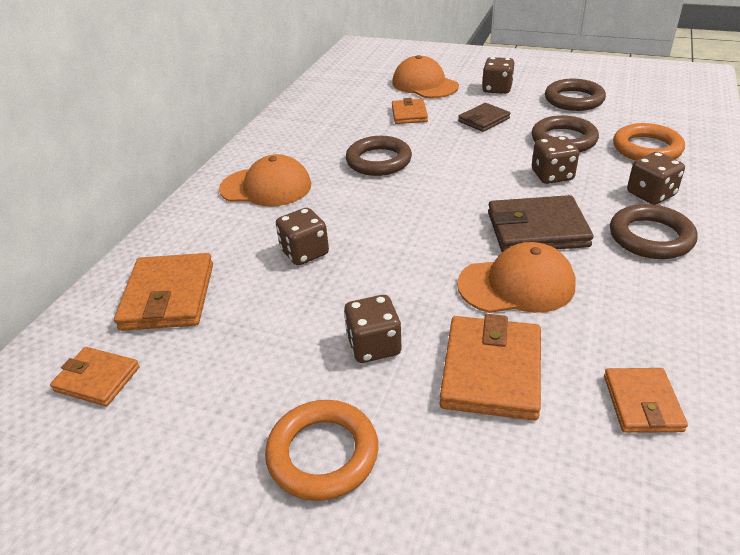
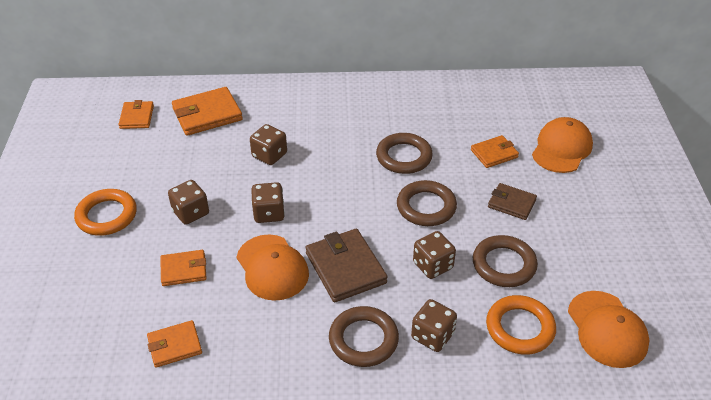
camera: 65 degrees right, 5 degrees up
orange cap [219,154,311,207] -> orange cap moved to [568,291,650,368]
orange wallet [440,314,541,421] -> orange wallet [160,250,207,286], size x0.61
brown dice [482,57,514,94] -> brown dice moved to [251,182,285,223]
brown ring [545,79,606,111] -> brown ring moved to [397,180,457,226]

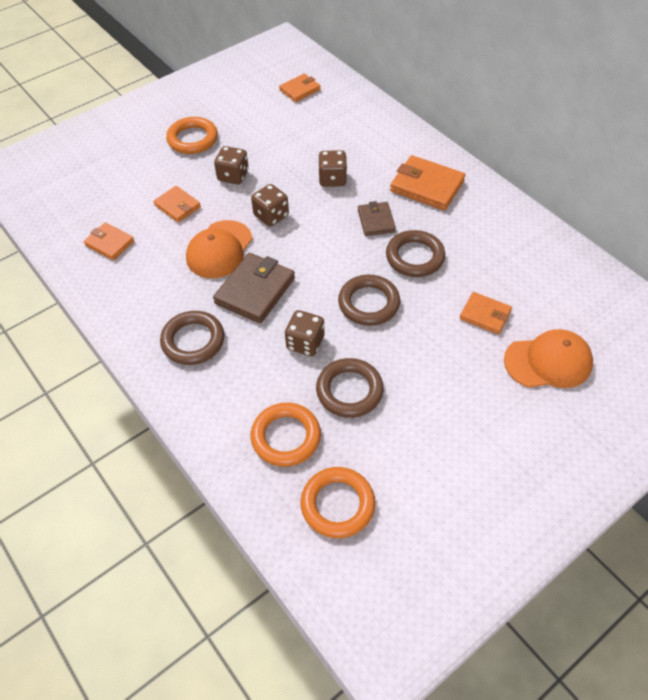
camera: 55 degrees right, 10 degrees up
orange wallet [172,87,243,136] -> orange wallet moved to [390,155,465,211]
brown dice [411,299,457,352] -> none
brown wallet [488,183,537,220] -> brown wallet moved to [358,201,396,236]
orange cap [568,291,650,368] -> orange ring [301,467,375,538]

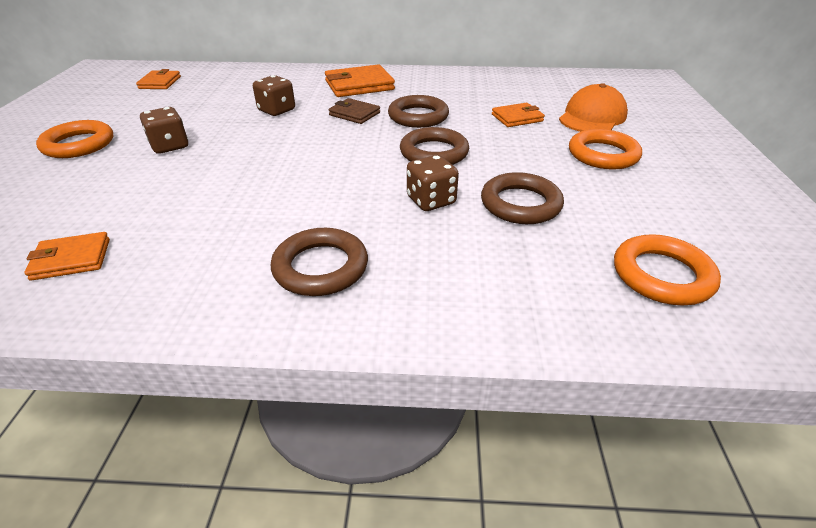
camera: 50 degrees left, 15 degrees down
orange wallet [153,186,201,223] -> none
orange cap [186,220,252,278] -> none
brown wallet [213,253,295,323] -> none
brown dice [251,184,289,227] -> none
orange ring [251,403,321,467] -> orange ring moved to [569,129,642,170]

